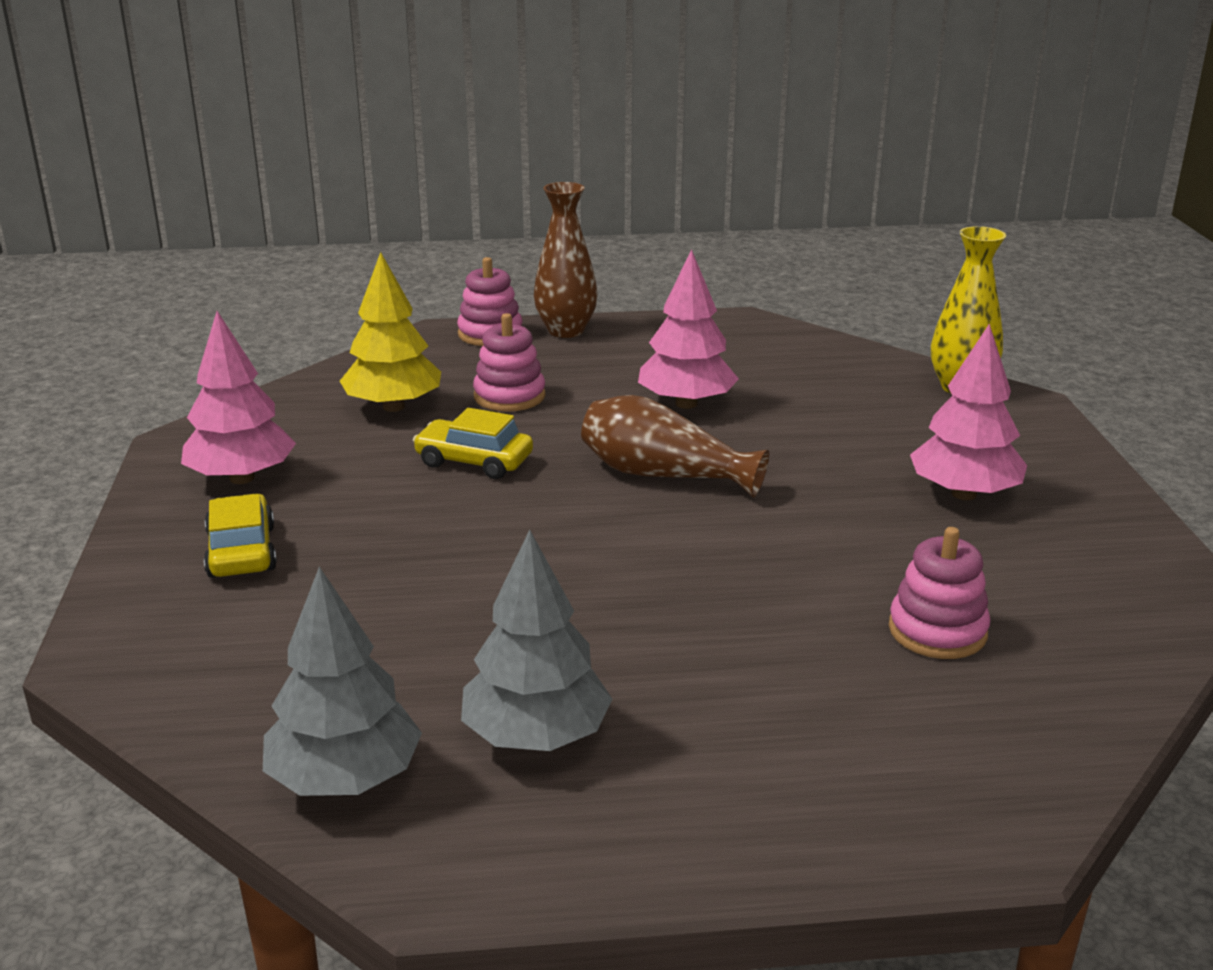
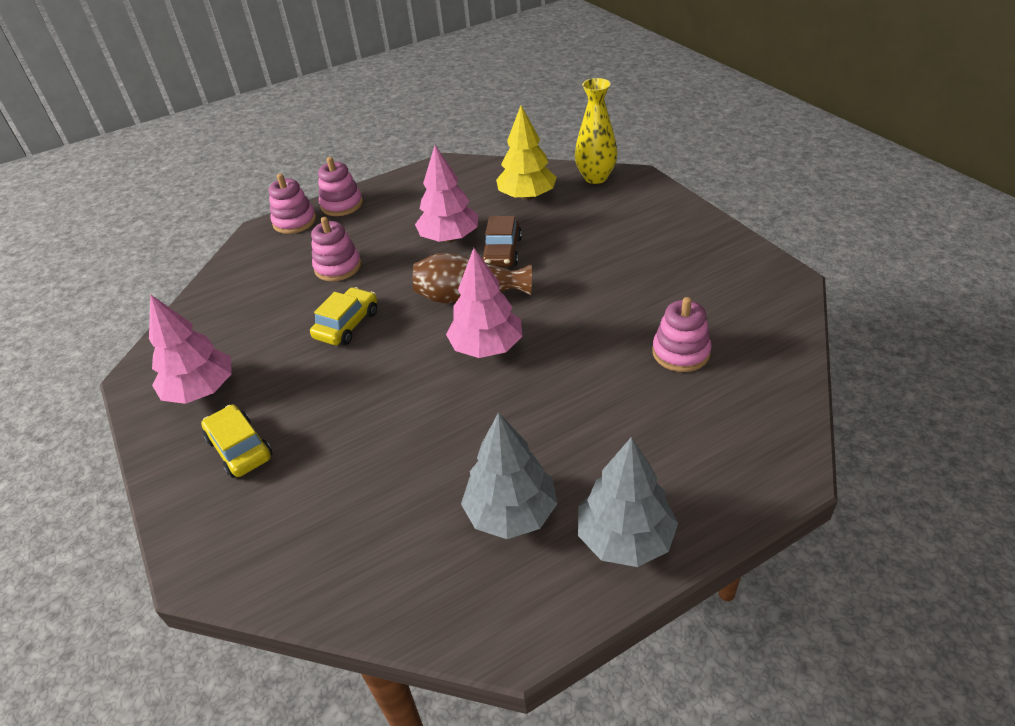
camera: 20 degrees left, 15 degrees up
grey tree [263,567,422,796] -> grey tree moved to [578,437,678,567]
yellow tree [340,252,441,412] -> yellow tree moved to [496,105,557,200]
yellow car [413,408,533,479] -> yellow car turned 120 degrees clockwise [310,287,377,345]
brown vase [534,182,598,338] -> pink stacking toy [318,157,363,216]
pink tree [910,324,1027,500] -> pink tree moved to [446,248,523,358]
none -> brown car [481,216,522,267]

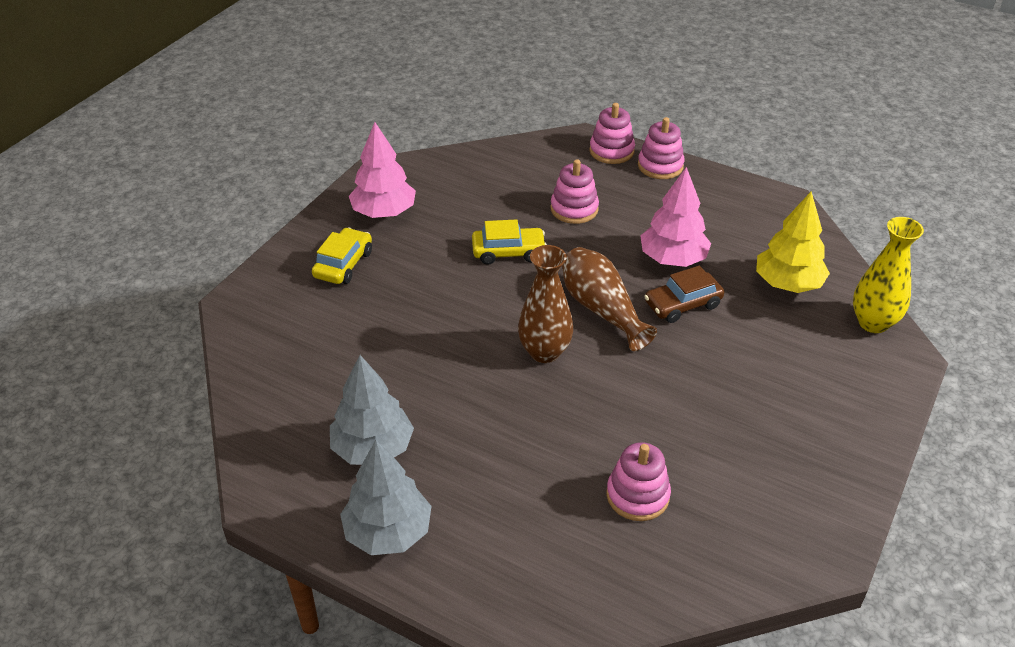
camera: 55 degrees right, 0 degrees up
pink tree [446,248,523,358] -> brown vase [518,245,573,363]

